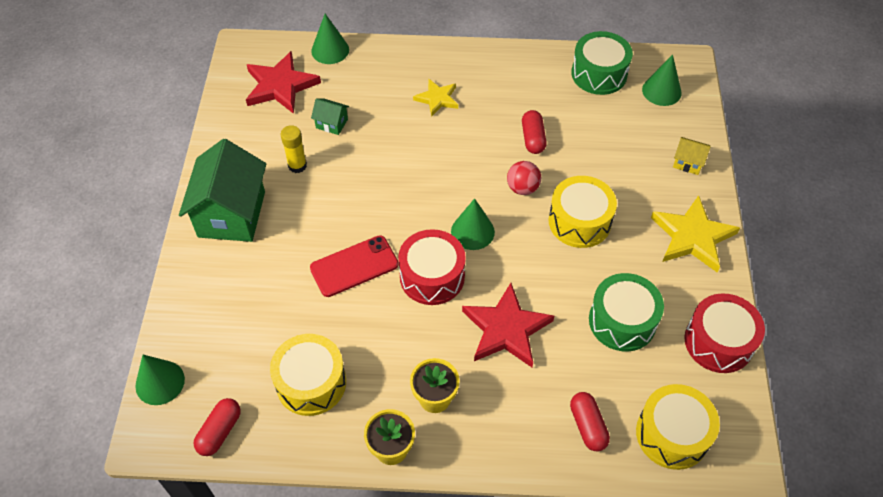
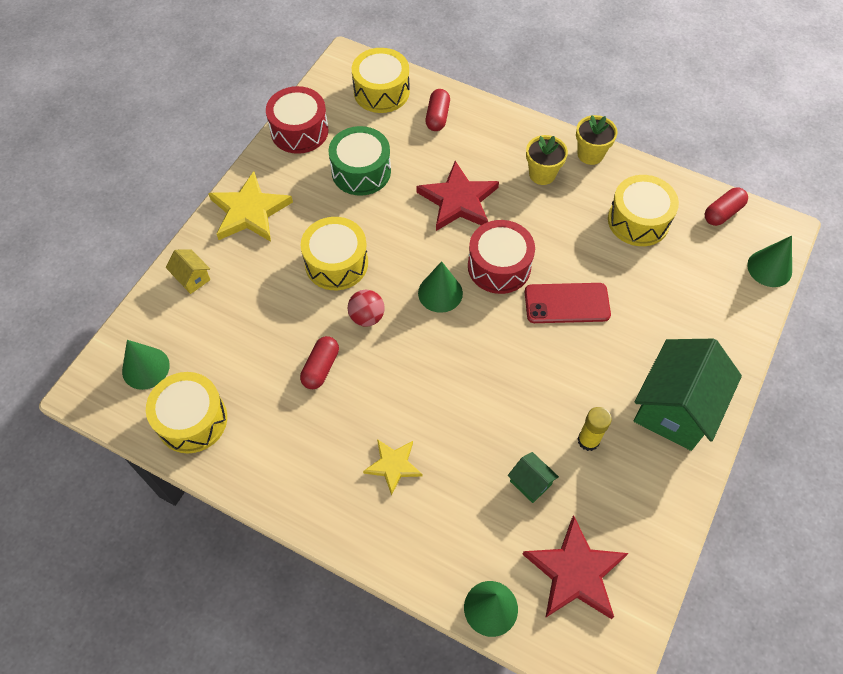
camera: 155 degrees left, 5 degrees up
green drum [571,31,633,95] -> yellow drum [146,372,227,453]

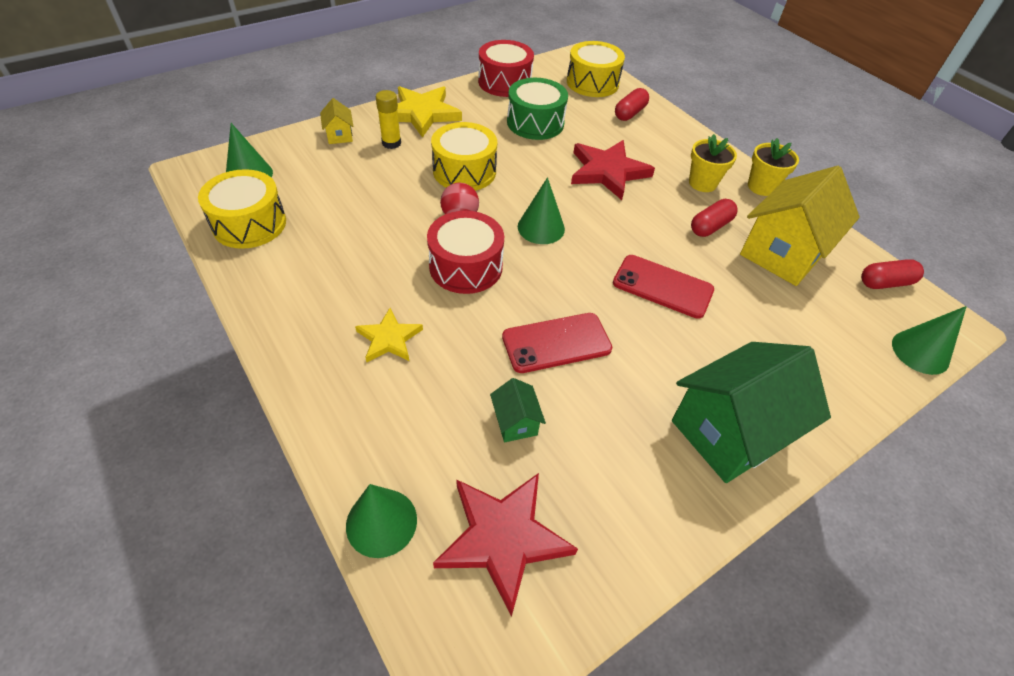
camera: 25 degrees right, 10 degrees down
red capsule [300,336,339,389] -> red capsule moved to [691,199,738,237]
red drum [468,220,535,294] -> red drum moved to [427,211,504,294]
yellow glue stick [578,407,612,451] -> yellow glue stick moved to [376,90,401,149]
yellow drum [608,175,679,246] -> yellow house [740,166,860,286]
none -> red phone [502,313,613,373]

